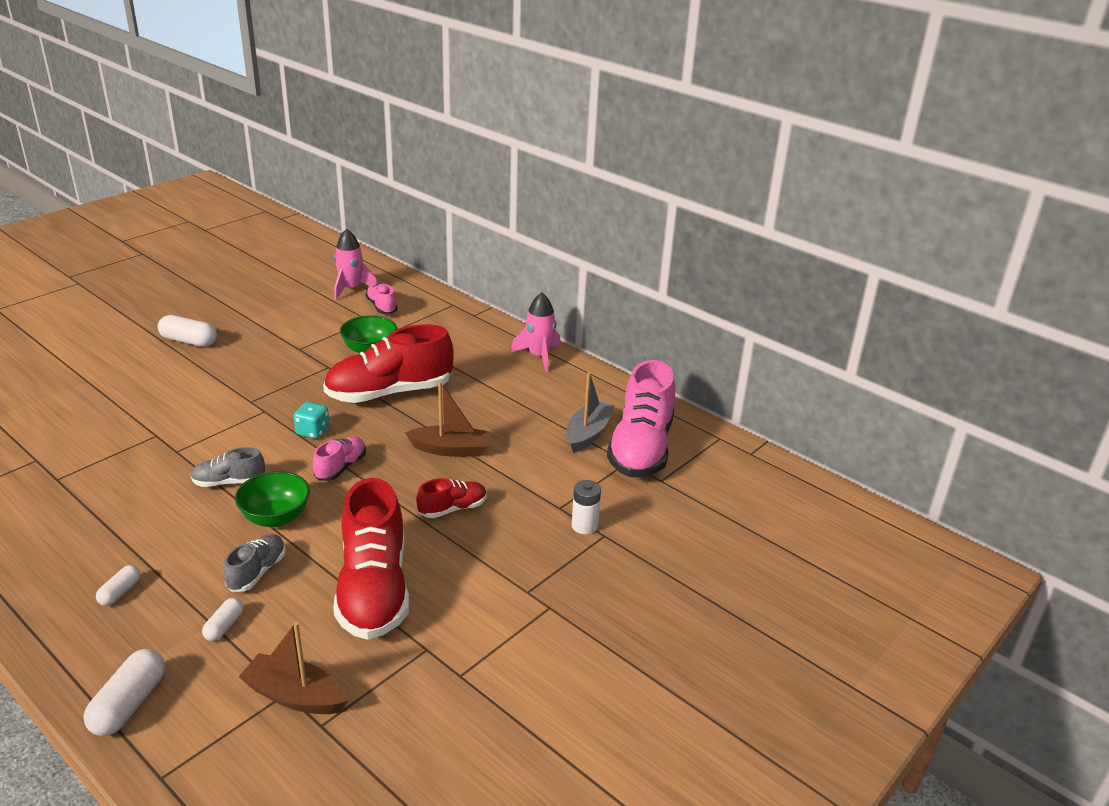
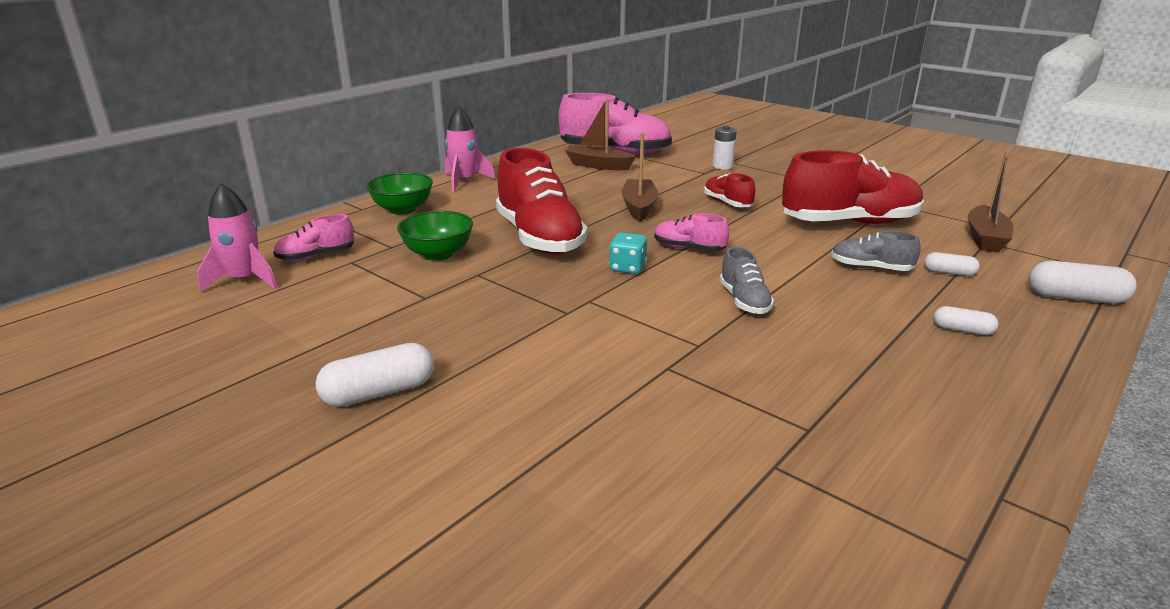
camera: 90 degrees left, 5 degrees down
white capsule [158,315,217,347] -> white capsule turned 45 degrees clockwise [315,343,434,407]
green bowl [235,471,310,527] -> green bowl moved to [366,172,433,215]
grey boat [566,372,614,453] -> brown boat [565,98,636,170]

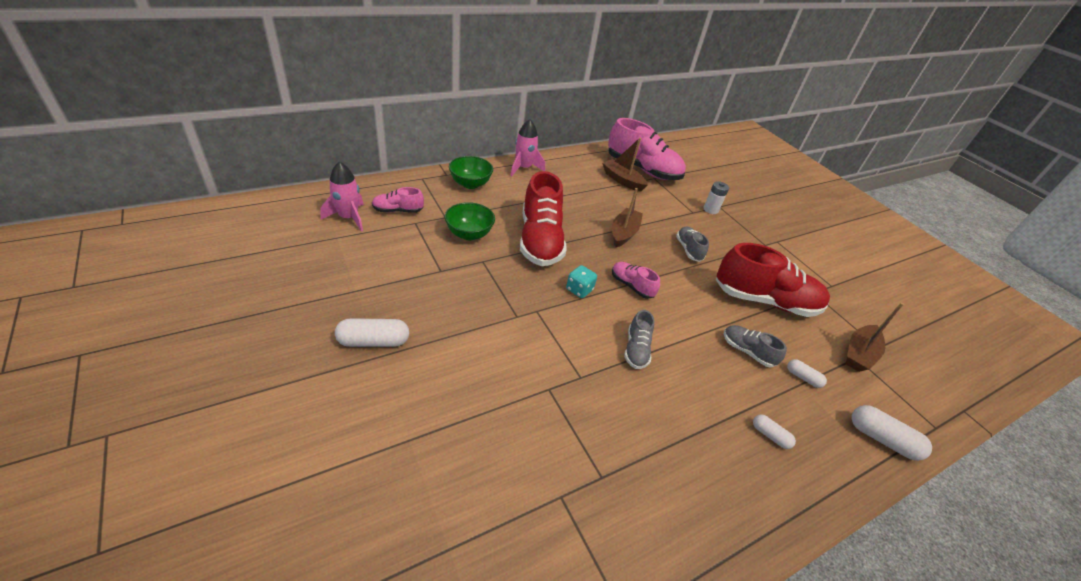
camera: 15 degrees right, 15 degrees up
red shoe [704,173,755,207] -> grey shoe [676,226,709,262]

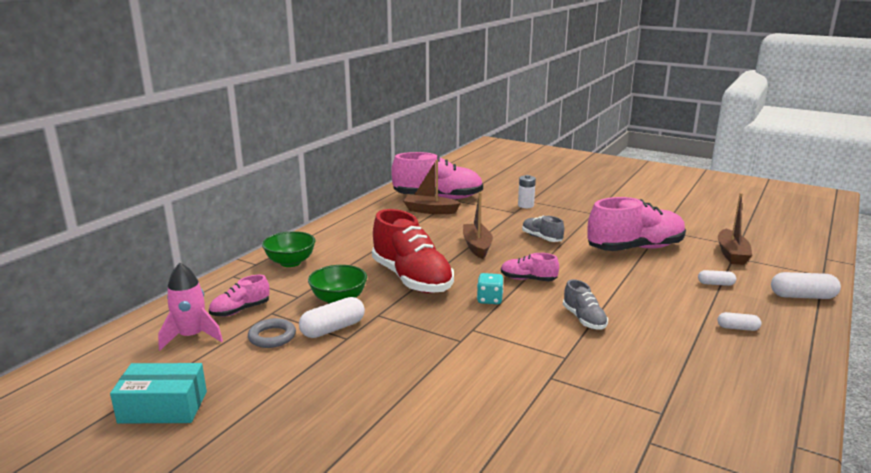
camera: 25 degrees left, 20 degrees down
white capsule [335,318,409,347] -> white capsule moved to [299,297,365,338]
pink rocket [510,119,545,177] -> none
red shoe [715,243,830,317] -> pink shoe [587,197,686,251]
grey shoe [724,325,787,367] -> none
none -> turquoise box [110,363,207,424]
none -> grey ring [248,318,296,348]

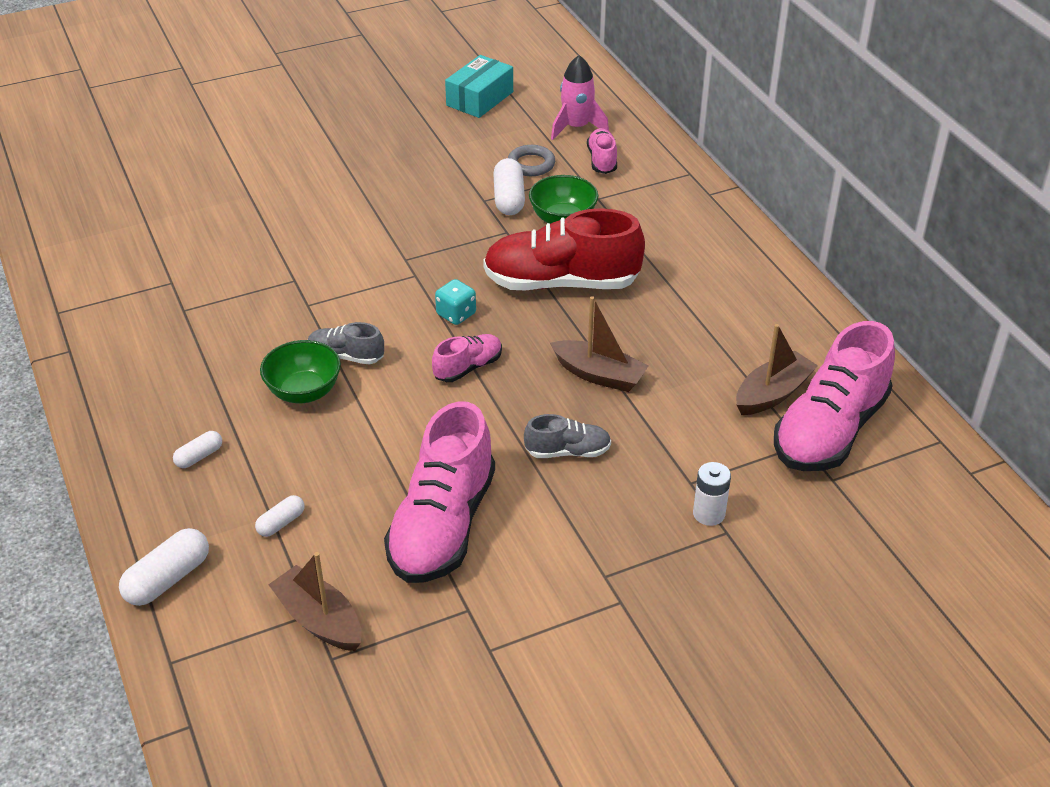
camera: 125 degrees right, 20 degrees up
green bowl [262,231,315,267] -> green bowl moved to [260,340,341,403]

